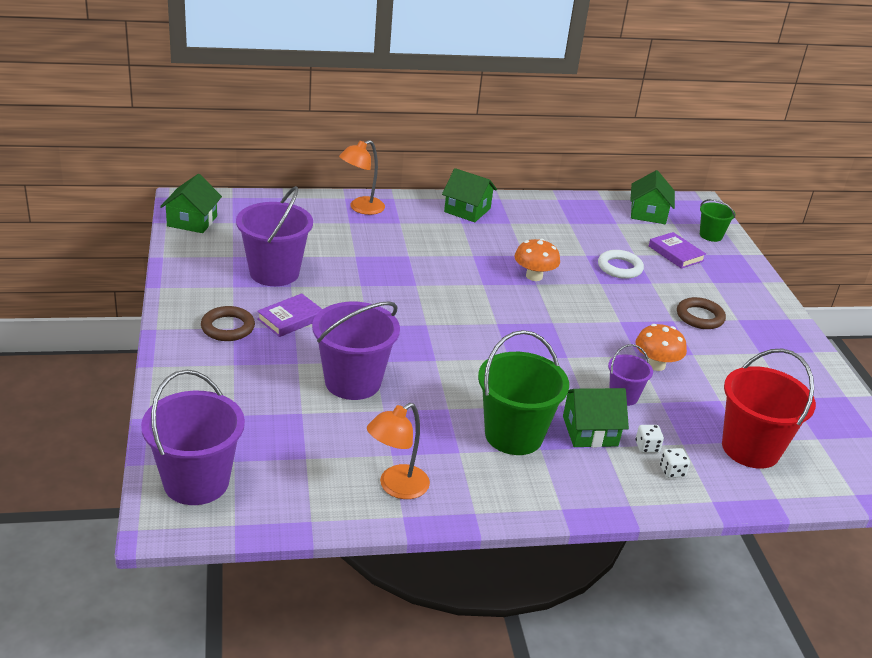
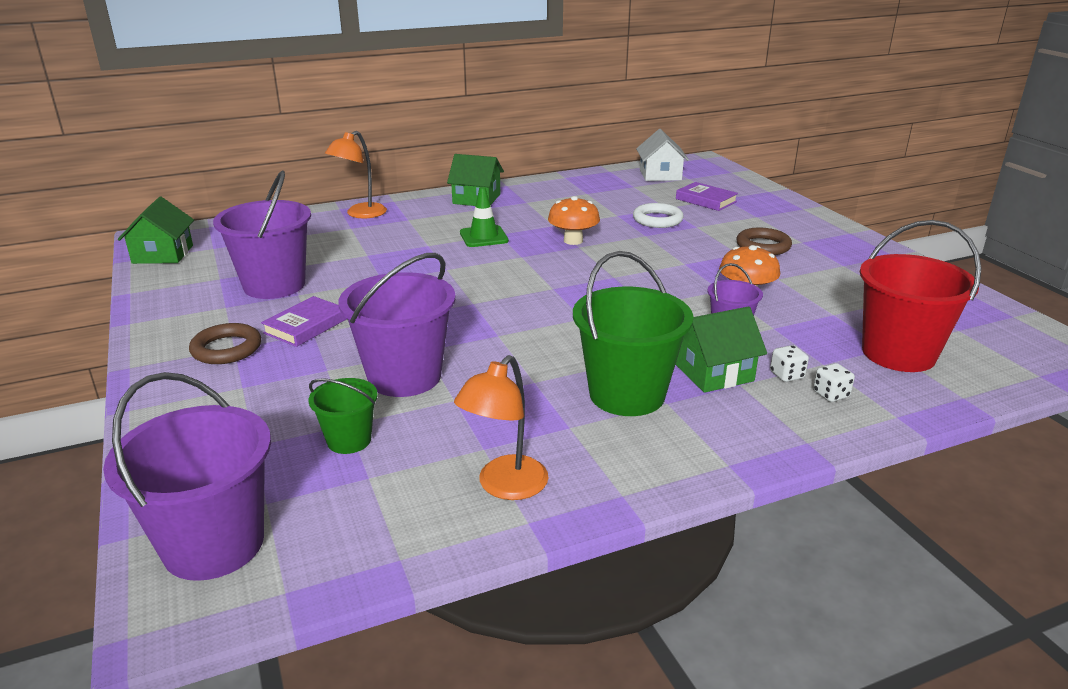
camera: 10 degrees left, 5 degrees down
green house [630,170,675,224] -> white house [636,129,689,181]
green bucket [700,199,735,242] -> green bucket moved to [308,378,378,454]
none -> green traffic cone [460,187,509,247]

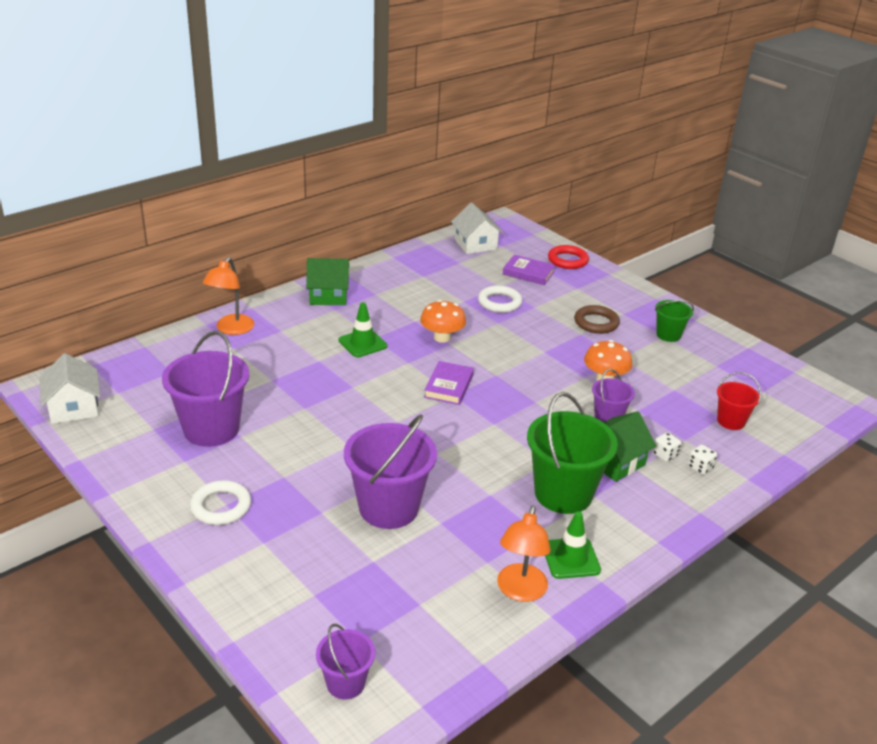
camera: 20 degrees left, 5 degrees up
purple bucket [103,372,271,581] -> purple bucket [316,624,375,699], size x0.53
green house [118,197,194,264] -> white house [39,353,100,424]
brown ring [189,323,261,364] -> white ring [190,480,251,525]
purple book [261,296,347,347] -> purple book moved to [424,361,474,405]
green bucket [308,378,378,454] -> green bucket moved to [655,300,694,342]
red bucket [860,220,982,372] -> red bucket [717,372,761,430], size x0.53
none -> green traffic cone [545,511,601,579]
none -> red ring [548,245,589,269]

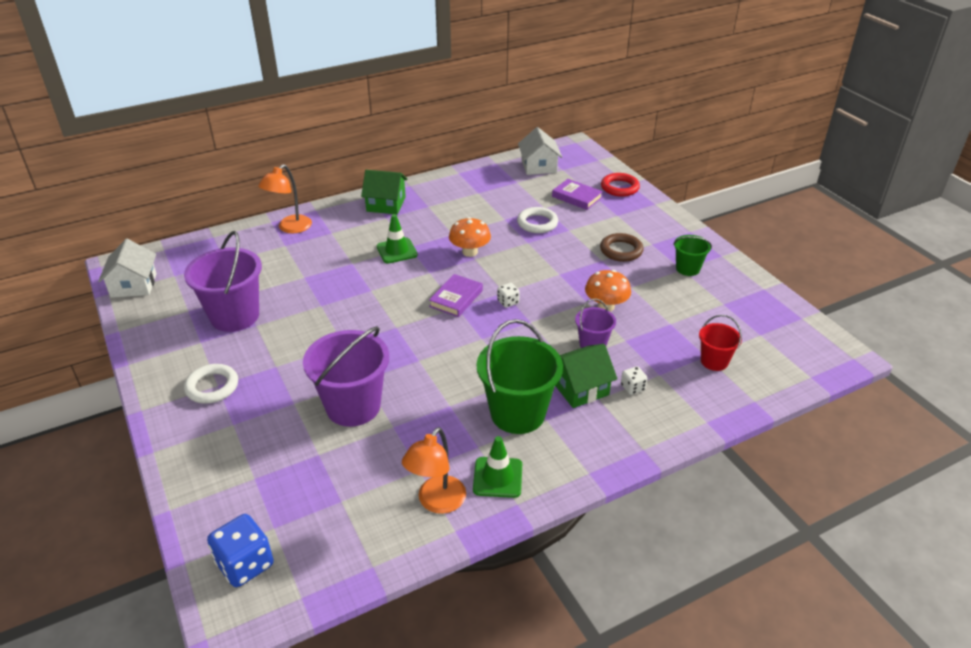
camera: 15 degrees right, 5 degrees up
purple bucket [316,624,375,699] -> blue dice [207,514,274,587]
white dice [688,445,717,475] -> white dice moved to [497,283,520,308]

